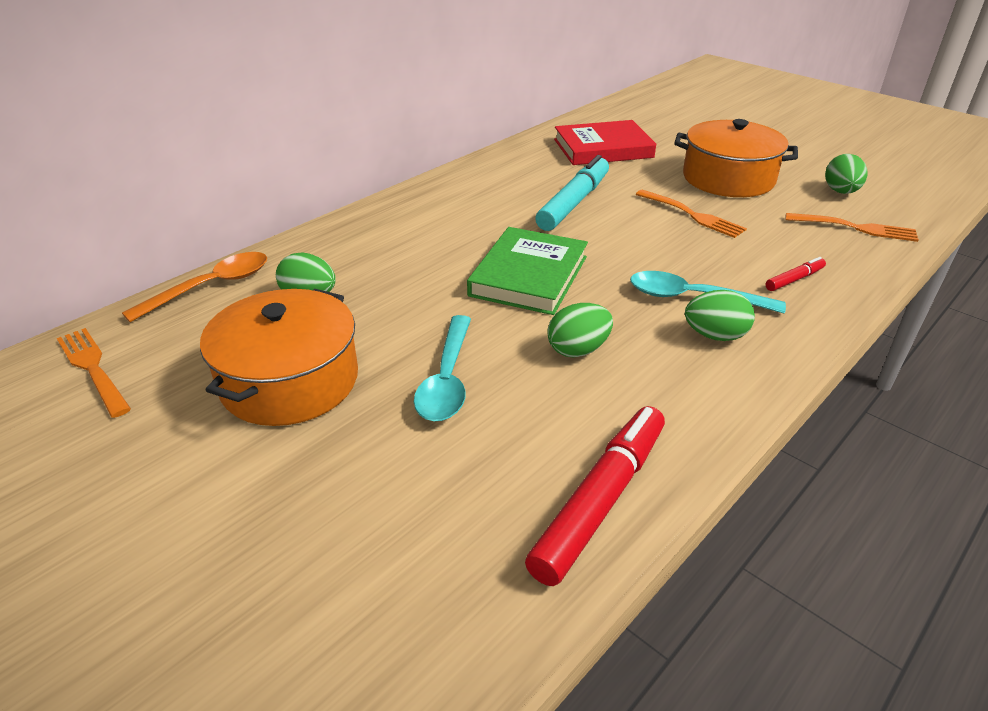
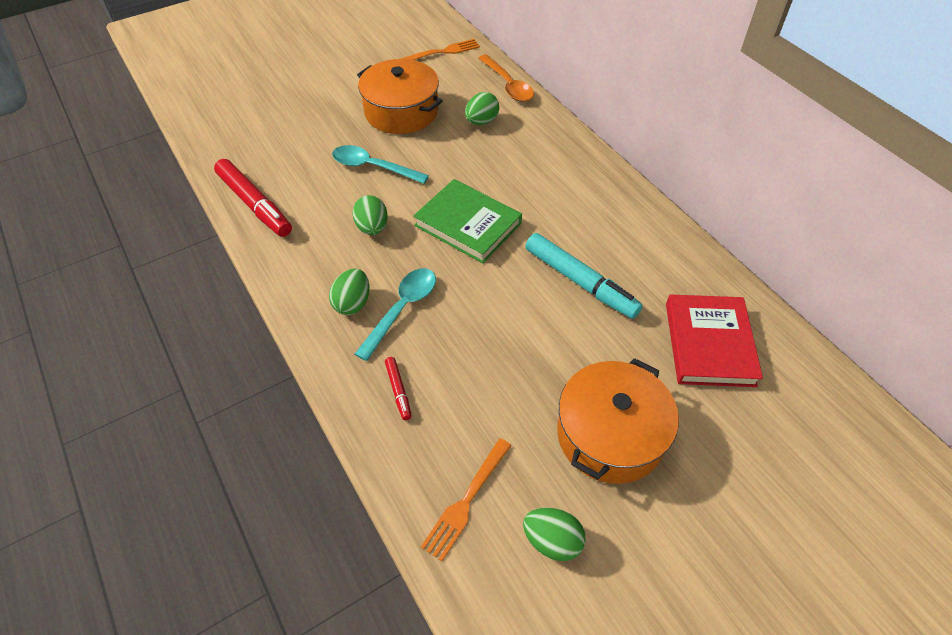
camera: 105 degrees right, 15 degrees up
orange fork [636,190,747,238] -> none

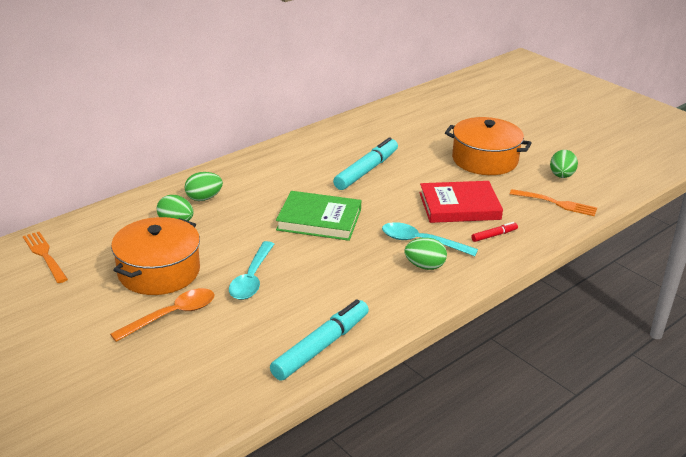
camera: 100 degrees left, 20 degrees down
red marker [214,159,292,237] -> turquoise marker [270,299,369,380]
green egg [352,195,388,235] -> green egg moved to [185,172,223,201]
green book [413,179,522,263] -> green book turned 75 degrees clockwise [276,191,361,241]
orange spoon [478,54,534,102] -> orange spoon moved to [110,288,215,342]
red book [666,295,763,387] -> red book moved to [420,181,503,223]

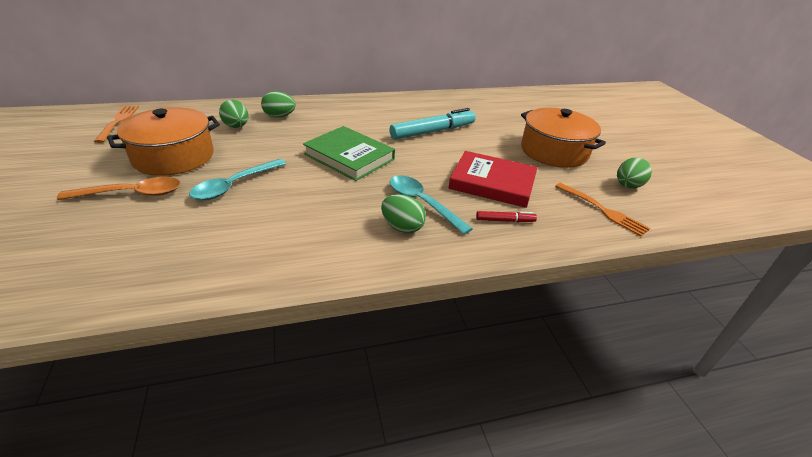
camera: 25 degrees right, 5 degrees up
turquoise marker [270,299,369,380] -> none

